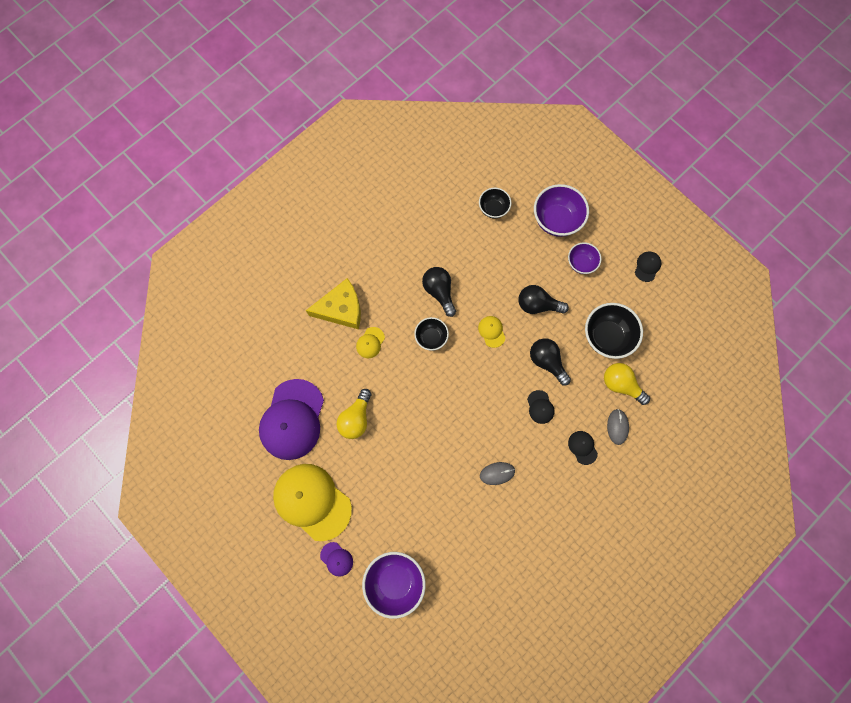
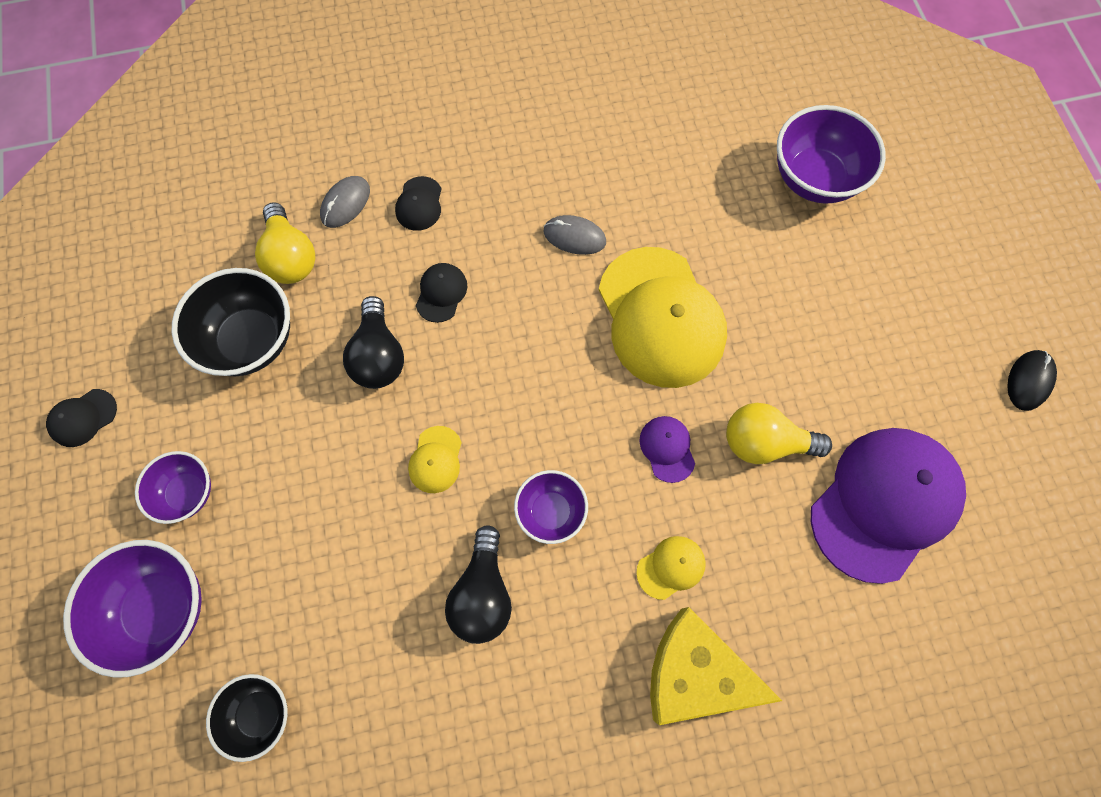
camera: 150 degrees left, 5 degrees down
yellow cap [273,464,352,541] -> yellow cap moved to [599,247,727,388]
purple cap [320,542,353,577] -> purple cap moved to [639,416,695,483]
yellow light bulb [336,389,371,439] -> yellow light bulb turned 135 degrees counterclockwise [726,403,832,464]
black bowl [414,317,449,351] -> purple bowl [514,470,588,544]
black light bulb [519,285,569,314] -> none
none -> black mouse [1007,350,1057,411]

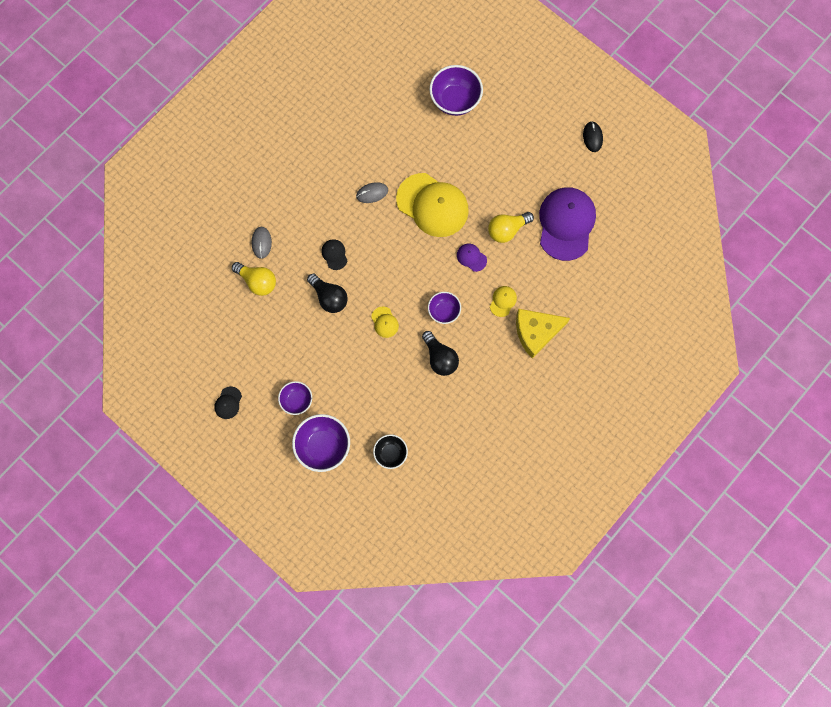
camera: 35 degrees left, 5 degrees up
black bowl [172,268,290,376] -> none
black cap [395,176,442,231] -> none

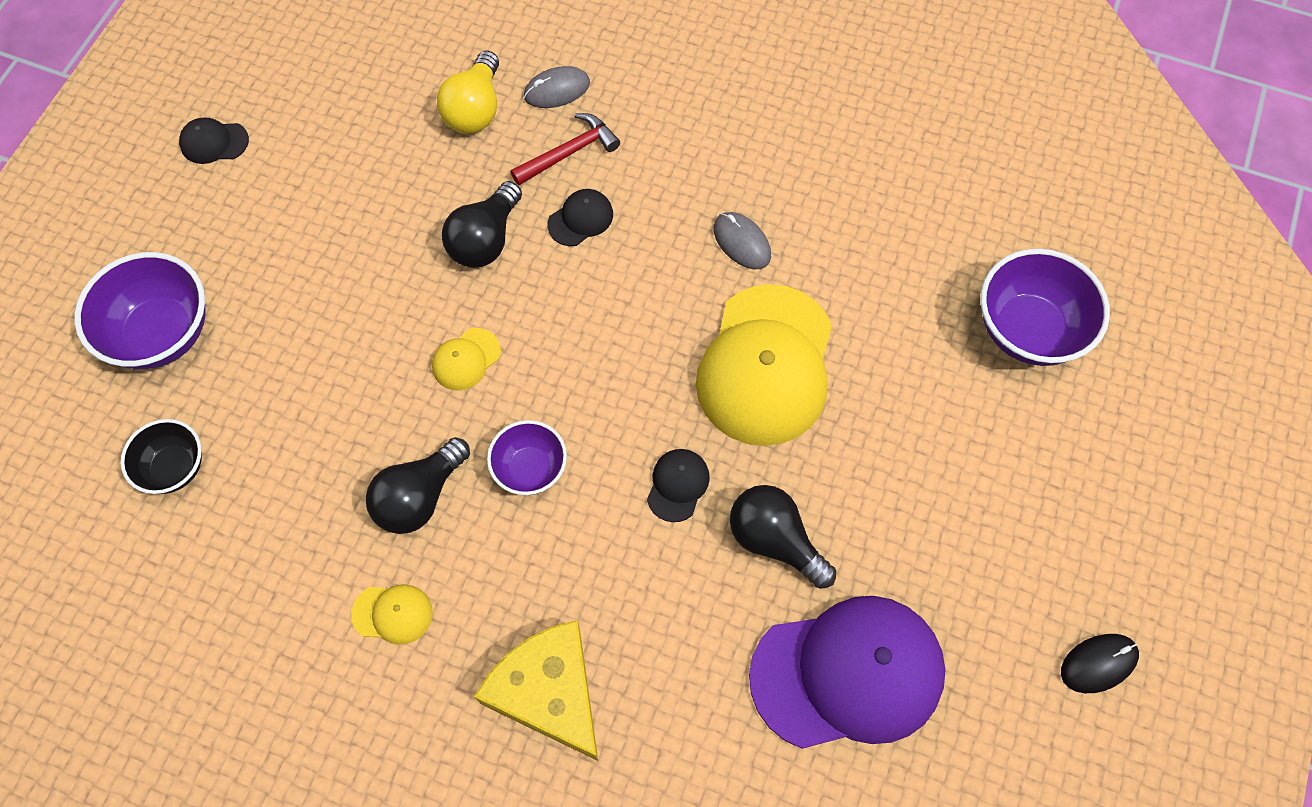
camera: 70 degrees right, 10 degrees down
purple bowl [278,381,312,415] -> none
purple cap [457,243,487,272] -> black cap [647,449,710,522]
yellow light bulb [488,212,534,243] -> black light bulb [730,485,836,589]
yellow cap [490,286,517,317] -> yellow cap moved to [351,584,433,645]
none -> red hammer [510,113,620,185]

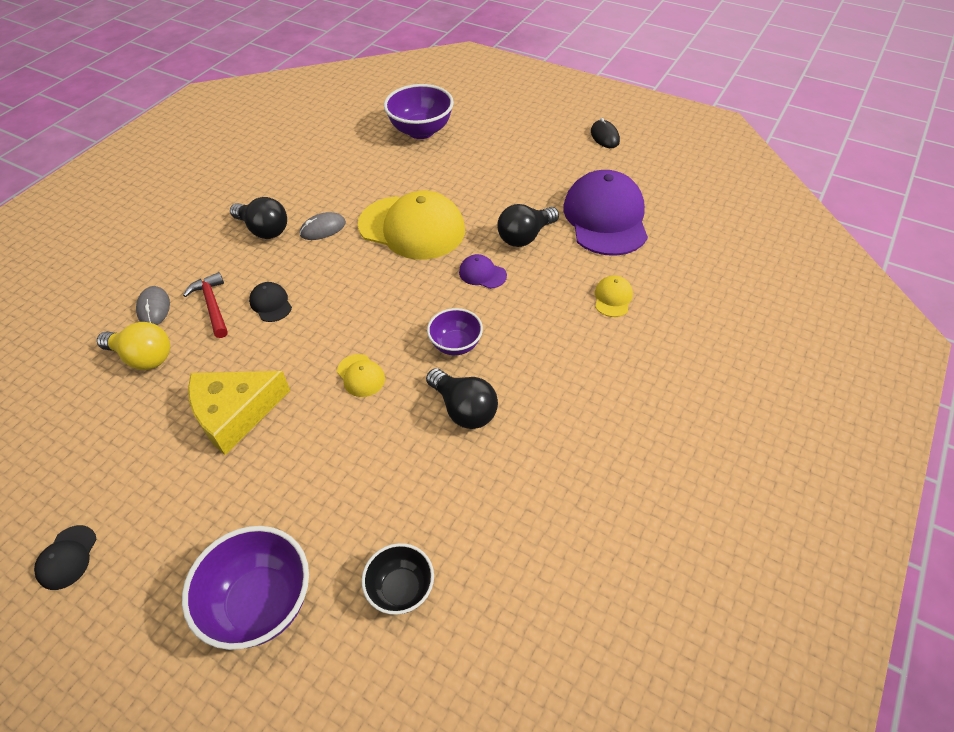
camera: 80 degrees left, 15 degrees down
yellow cap [351,584,433,645] -> yellow cap moved to [595,275,633,317]
black light bulb [442,181,522,268] -> black light bulb moved to [230,197,287,239]
yellow cheese [474,620,598,761] -> yellow cheese moved to [188,371,290,455]
black cap [647,449,710,522] -> purple cap [459,254,507,289]

